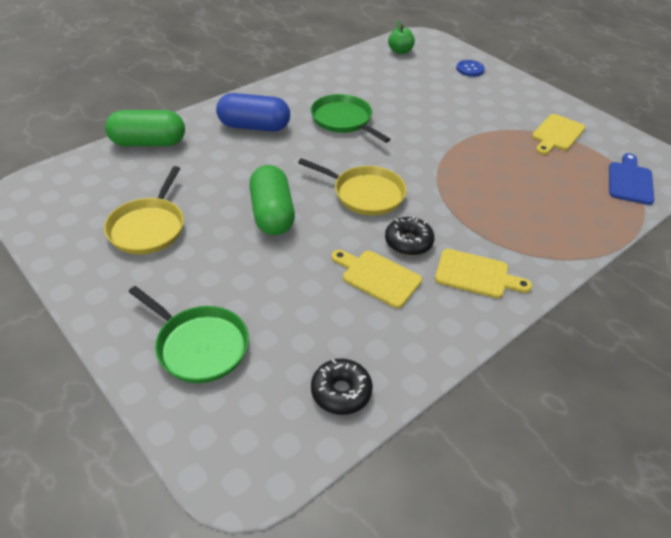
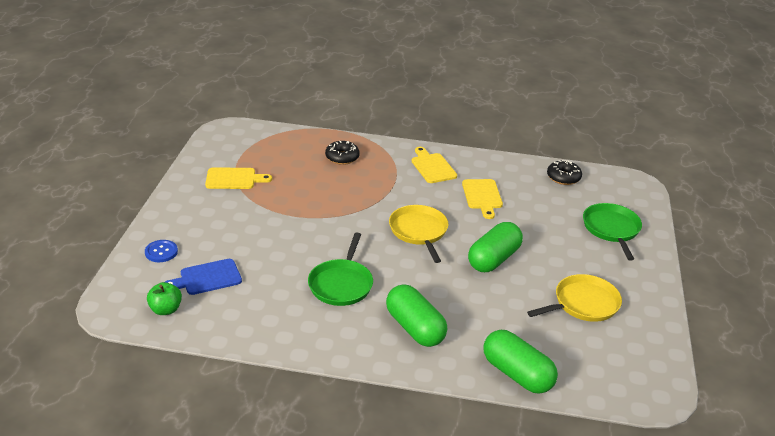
camera: 130 degrees left, 10 degrees down
blue capsule [216,93,290,131] -> green capsule [386,284,447,347]
black donut [385,216,435,256] -> black donut moved to [325,141,360,165]
blue cutting board [609,153,654,205] -> blue cutting board moved to [165,259,242,295]

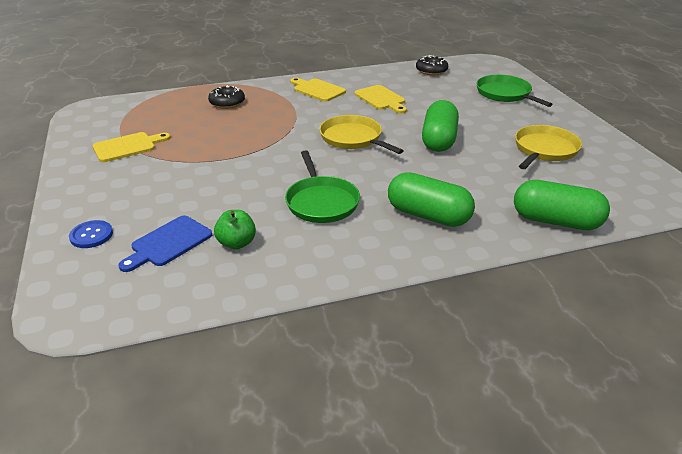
camera: 25 degrees left, 0 degrees up
green apple [147,282,182,315] -> green apple moved to [214,210,256,249]

